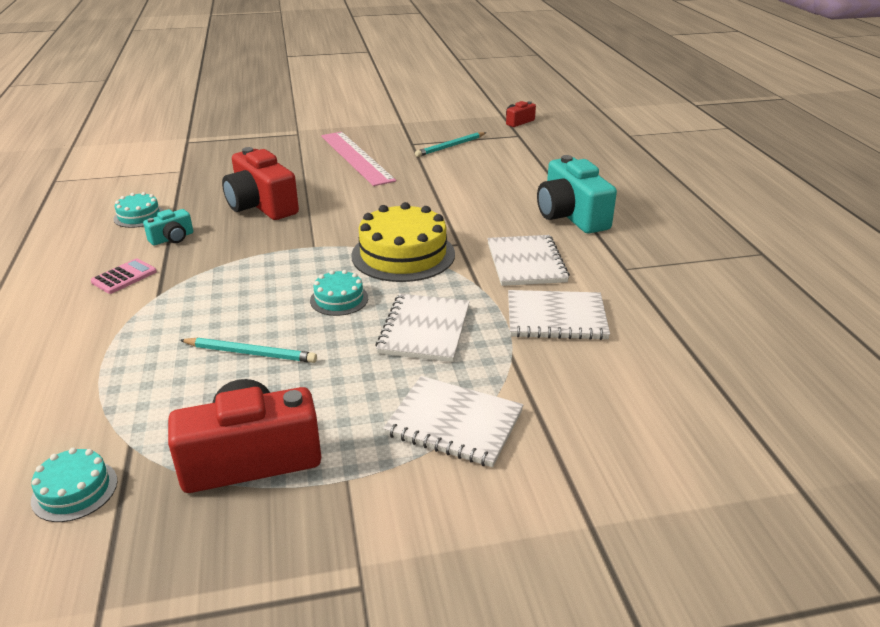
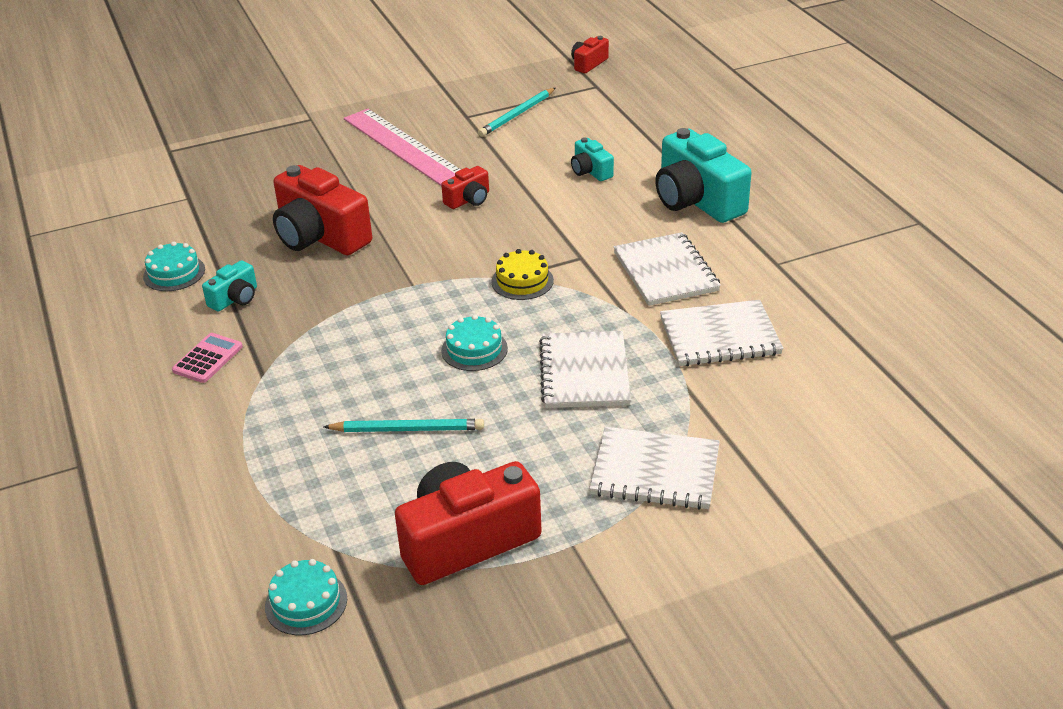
camera: 10 degrees left, 5 degrees up
yellow cake [351,202,455,282] -> yellow cake [491,249,554,300], size x0.51
none -> red camera [441,166,489,209]
none -> turquoise camera [571,137,614,181]

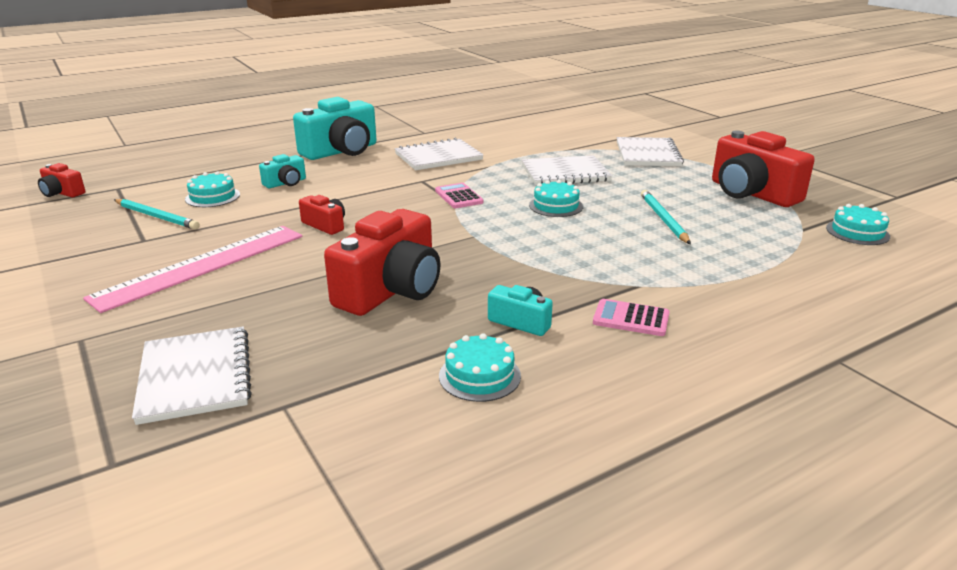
camera: 100 degrees left, 10 degrees down
yellow cake [491,249,554,300] -> pink calculator [435,183,484,208]
white notebook [660,300,783,366] -> white notebook moved to [132,327,252,425]
none -> turquoise cake [185,171,240,207]

